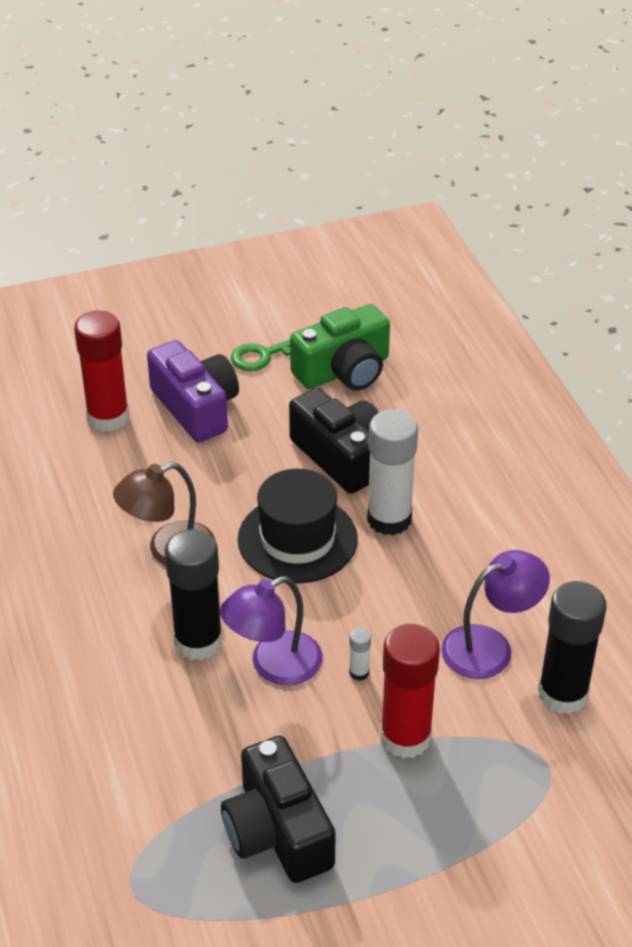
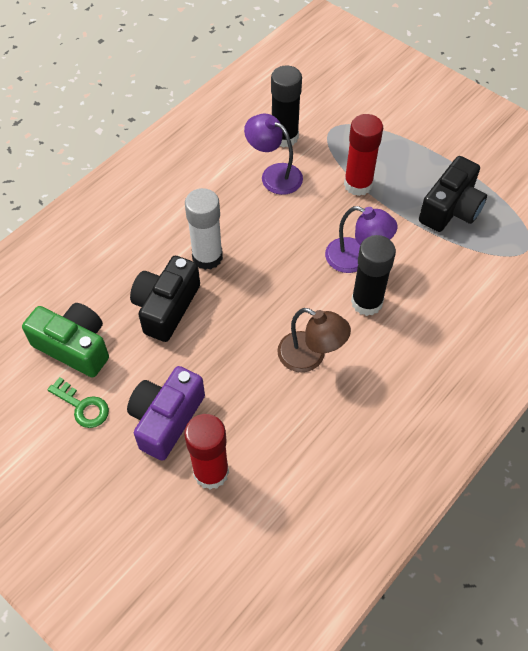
camera: 120 degrees left, 15 degrees up
black hat [238,469,358,583] -> none
white glue stick [349,628,371,681] -> none

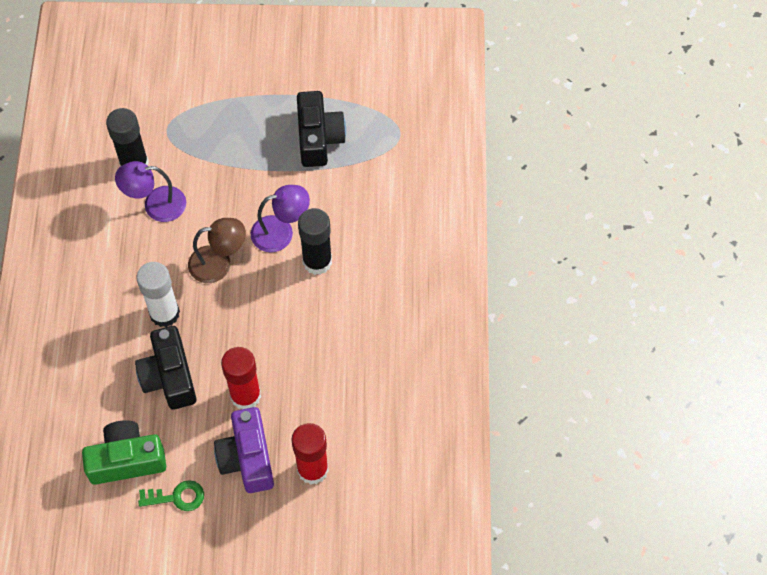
camera: 40 degrees left, 5 degrees up
brown lamp [277,308,351,373] -> brown lamp moved to [188,218,246,283]
red glue stick [344,114,383,196] -> red glue stick moved to [221,347,261,409]

